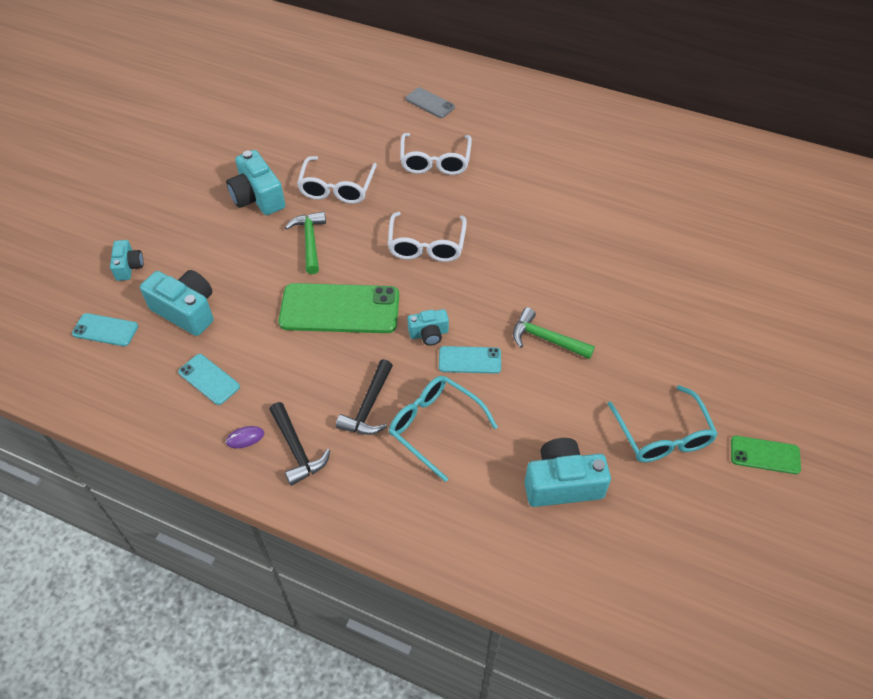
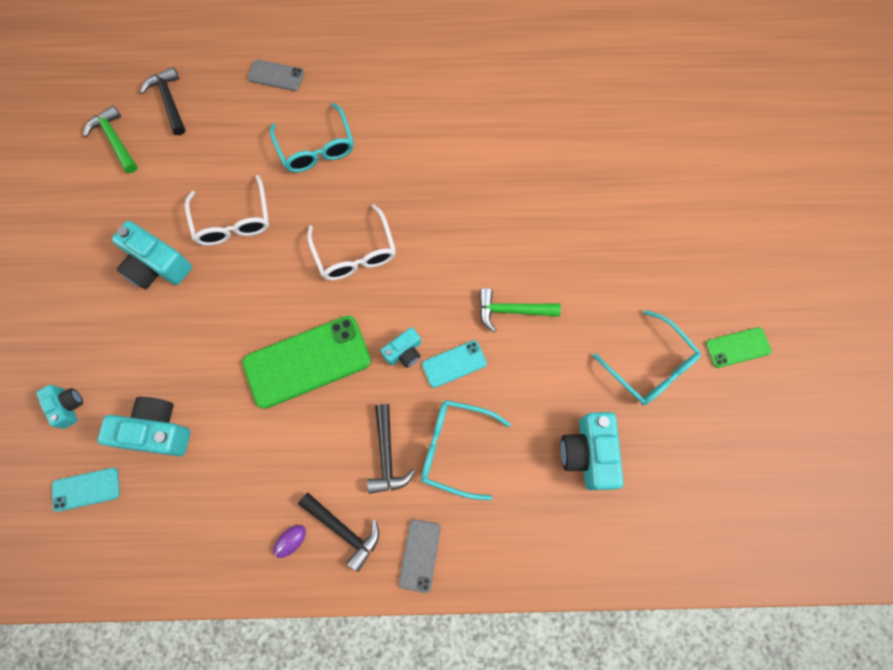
camera: 25 degrees left, 20 degrees up
turquoise phone [178,354,240,405] -> none
green hammer [285,211,326,274] -> green hammer moved to [83,105,137,173]
white glasses [400,133,472,175] -> turquoise glasses [270,103,354,172]
turquoise camera [524,438,611,507] -> turquoise camera turned 60 degrees counterclockwise [560,412,624,490]
none -> black hammer [140,67,186,135]
none -> grey phone [399,519,441,593]

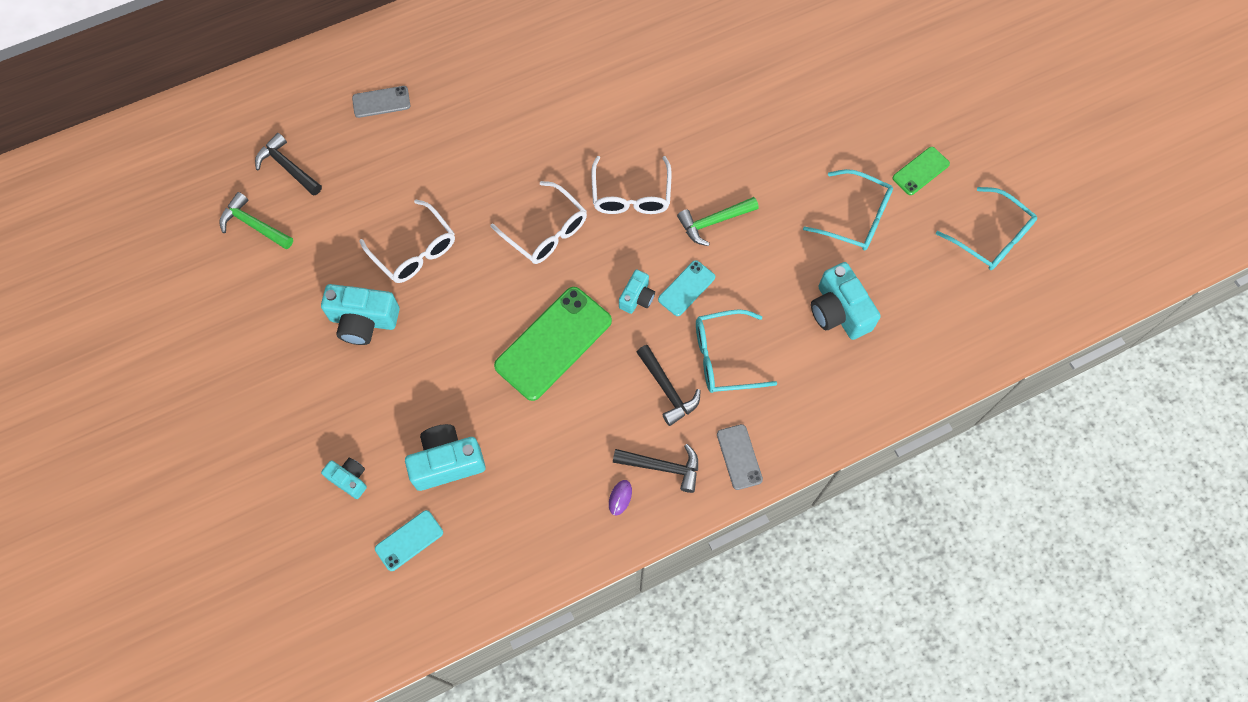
camera: 25 degrees left, 5 degrees down
turquoise glasses [270,103,354,172] -> turquoise glasses moved to [936,187,1037,270]
none -> white glasses [591,156,671,214]

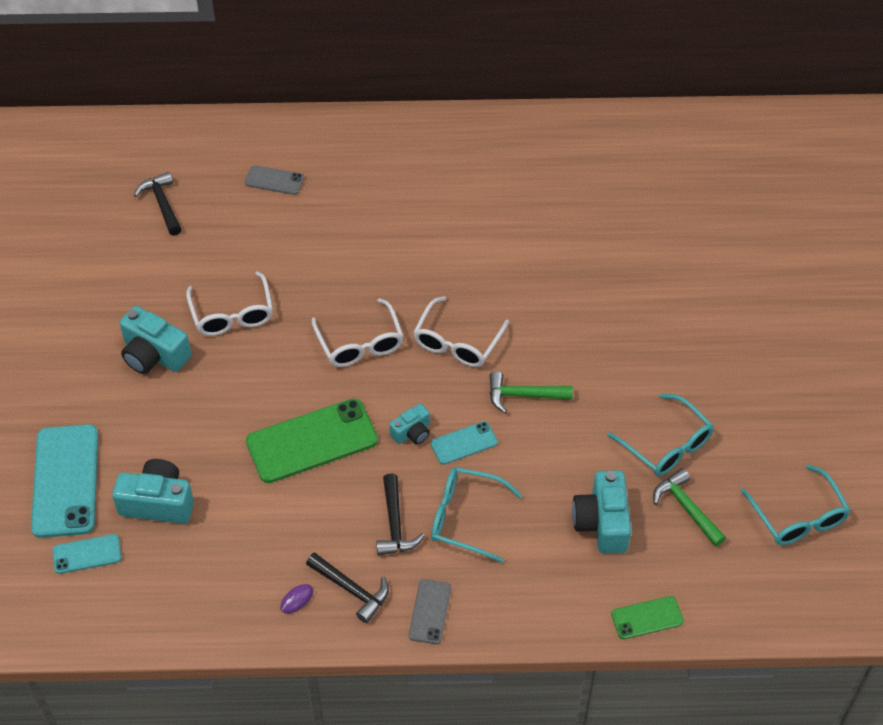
camera: 25 degrees right, 15 degrees down
green hammer [220,192,293,249] -> green hammer moved to [653,468,726,547]
turquoise camera [321,458,367,499] -> turquoise phone [31,424,98,538]
green phone [893,147,950,195] -> green phone moved to [611,596,684,639]

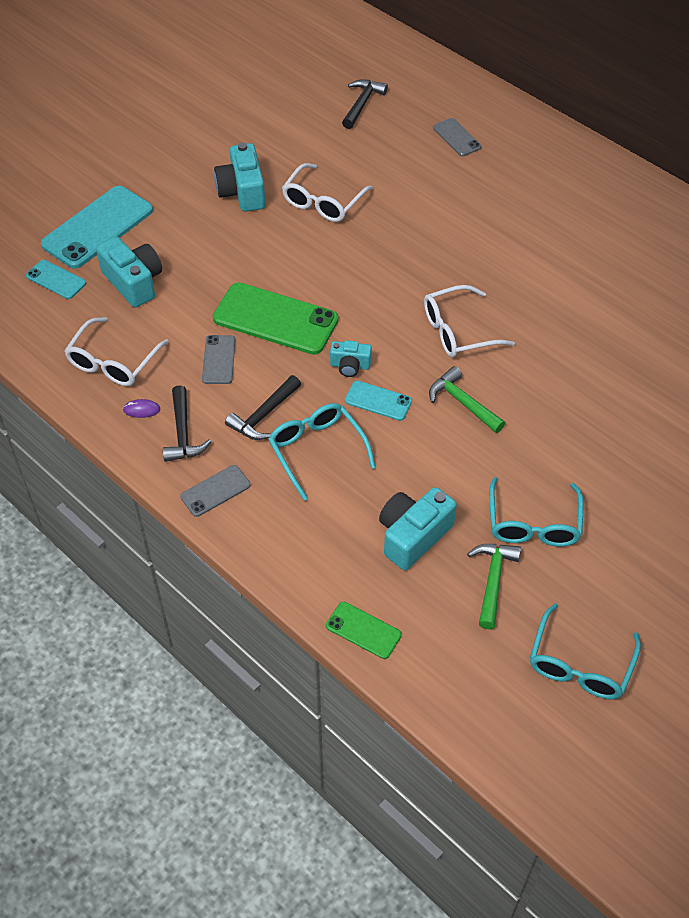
camera: 45 degrees right, 0 degrees up
white glasses [312,298,404,367] -> white glasses moved to [64,317,169,386]
none -> grey phone [202,335,235,384]

